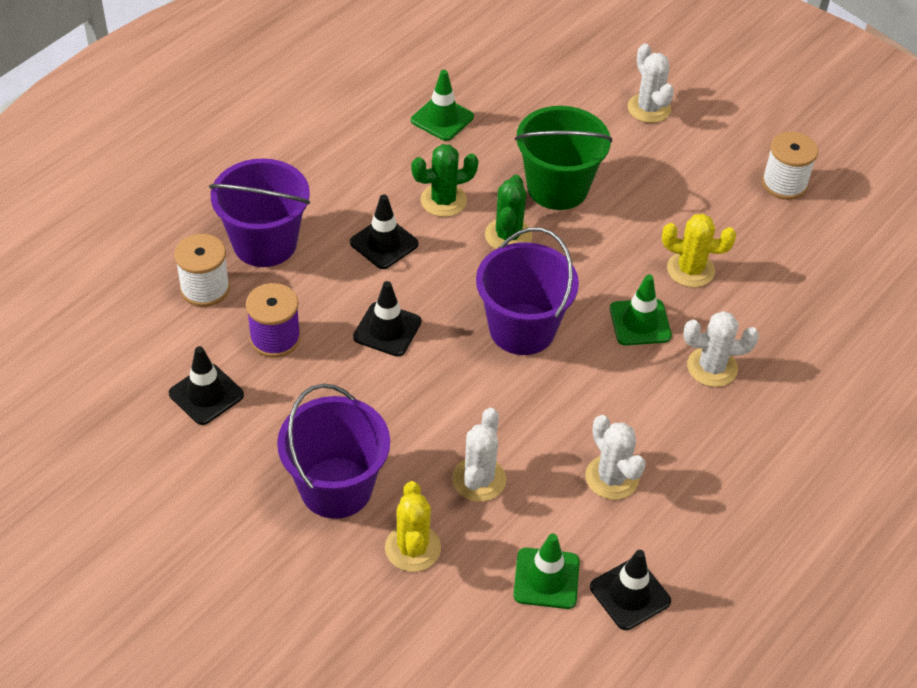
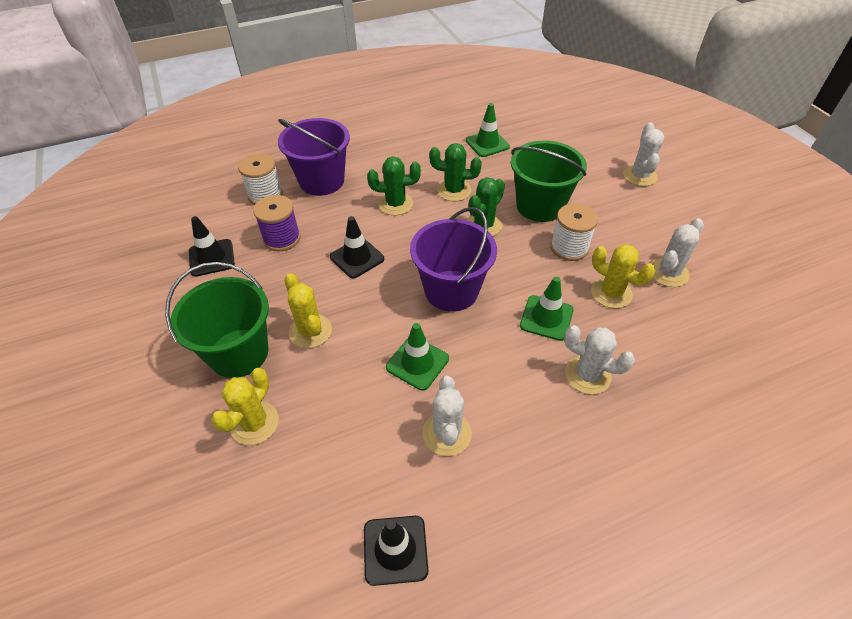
camera: 30 degrees right, 0 degrees up
purple bucket [277,383,390,519] -> green bucket [165,262,269,378]
black traffic cone [350,194,419,269] -> green cactus [367,156,421,215]
white cactus [452,408,506,502] -> white cactus moved to [651,218,704,287]
green traffic cone [513,533,580,609] -> green traffic cone moved to [386,323,449,391]
white spool [762,132,818,200] -> white spool moved to [550,203,598,261]
none -> yellow cactus [284,273,332,348]

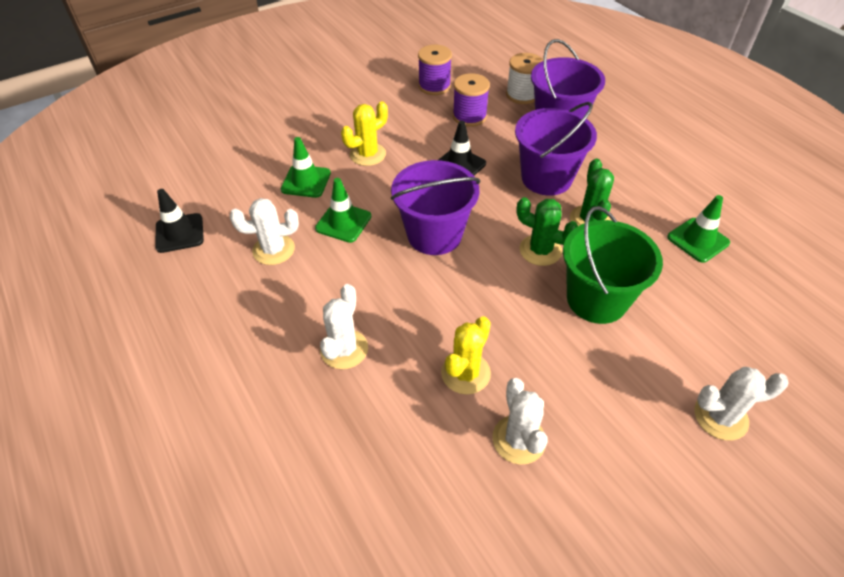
camera: 80 degrees right, 0 degrees up
green bucket [165,262,269,378] -> none
black traffic cone [189,216,235,277] -> purple spool [418,45,452,95]
yellow cactus [211,368,279,445] -> none
green cactus [367,156,421,215] -> purple bucket [515,102,597,195]
green traffic cone [520,277,574,341] -> green traffic cone moved to [281,137,331,198]
white spool [550,203,598,261] -> none
white cactus [651,218,704,287] -> white cactus turned 45 degrees clockwise [492,378,548,465]

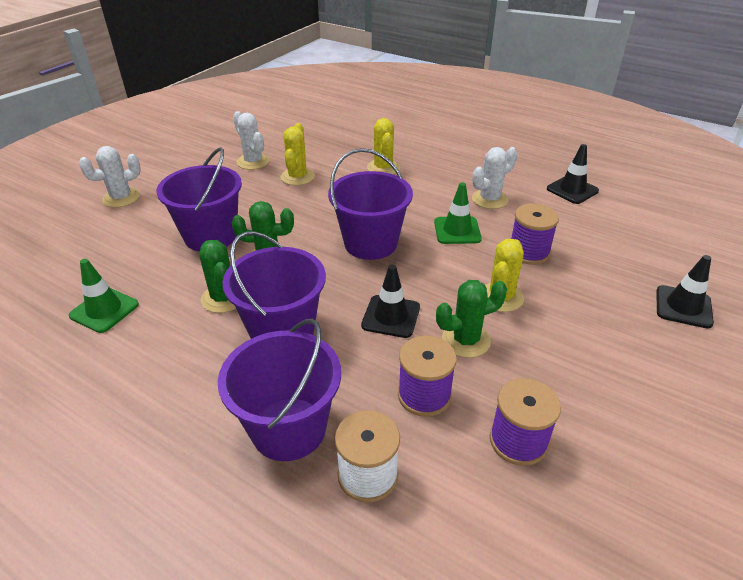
camera: 155 degrees right, 10 degrees down
green traffic cone [281,137,331,198] -> purple spool [511,203,559,265]
white cactus [320,284,368,369] -> yellow cactus [367,118,400,174]
green bucket [563,206,663,324] -> purple bucket [156,147,242,252]
none -> green cactus [436,280,507,358]
none -> black traffic cone [656,255,714,328]

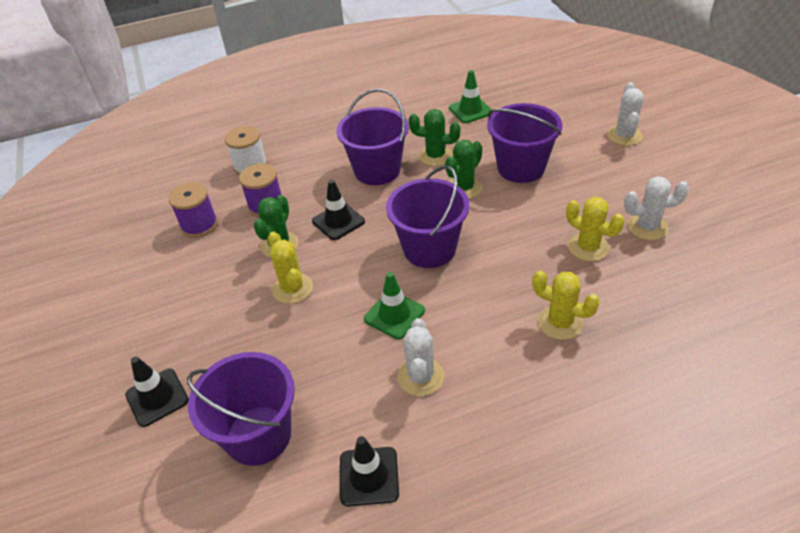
camera: 130 degrees right, 5 degrees up
purple bucket [218,319,341,461] -> purple bucket moved to [187,352,295,466]
purple spool [511,203,559,265] -> none

